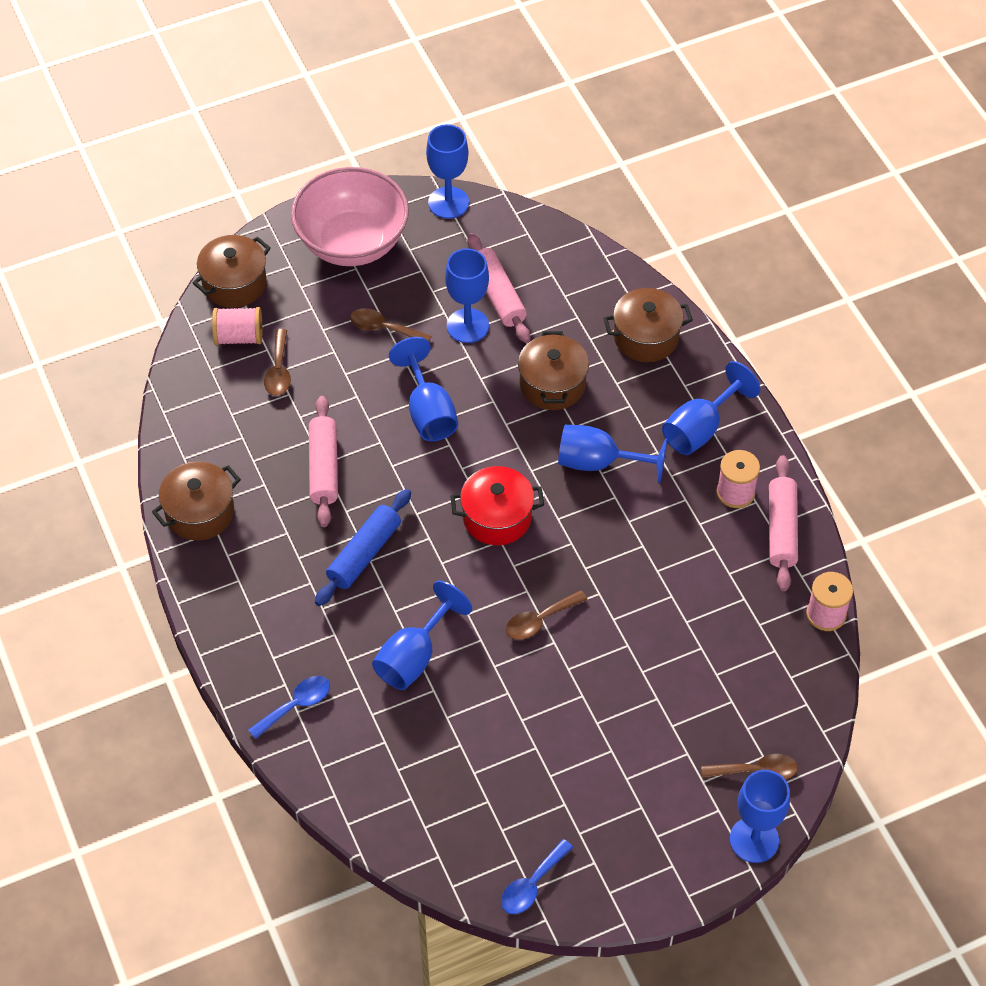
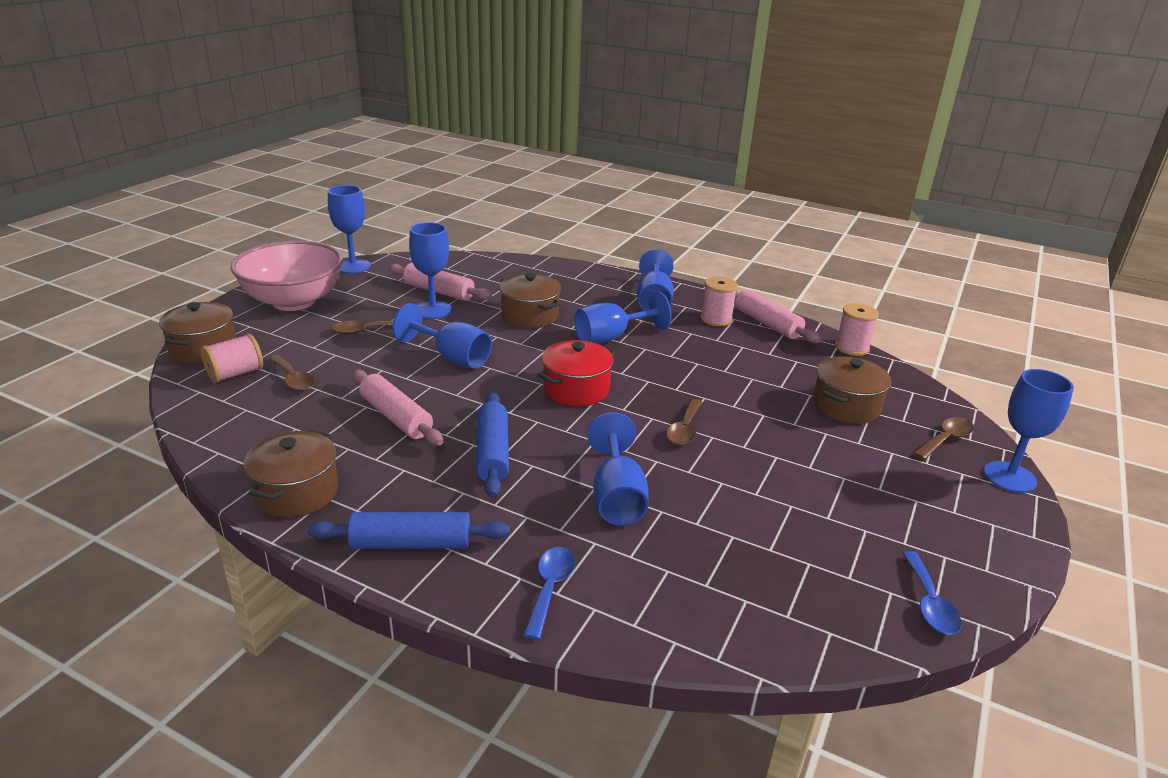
camera: 40 degrees left, 25 degrees down
brown pot [603,288,693,362] -> brown pot moved to [813,356,891,424]
none -> blue rolling pin [308,512,510,549]

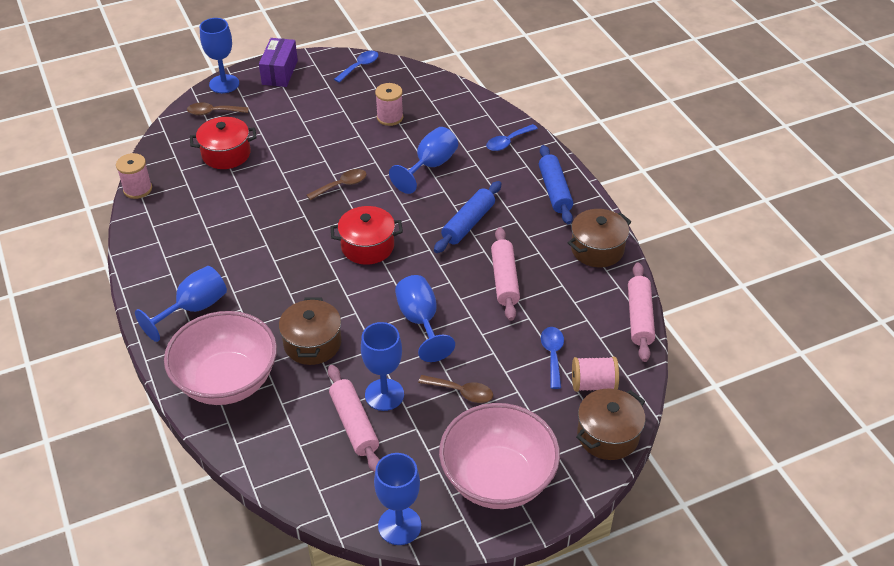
camera: 140 degrees left, 15 degrees up
brown spoon [269,355,315,391] -> blue spoon [541,327,564,389]
blue rolling pin [308,512,510,549] -> blue rolling pin turned 45 degrees clockwise [539,145,573,225]
blue goblet [574,292,672,344] -> none
pink spool [700,276,738,326] -> pink spool moved to [375,83,403,126]
pink rolling pin [735,289,821,343] -> pink rolling pin moved to [628,263,655,362]
brown pot [813,356,891,424] -> red pot [190,117,257,169]
none -> pink bowl [164,311,277,405]
none -> purple box [259,38,298,87]

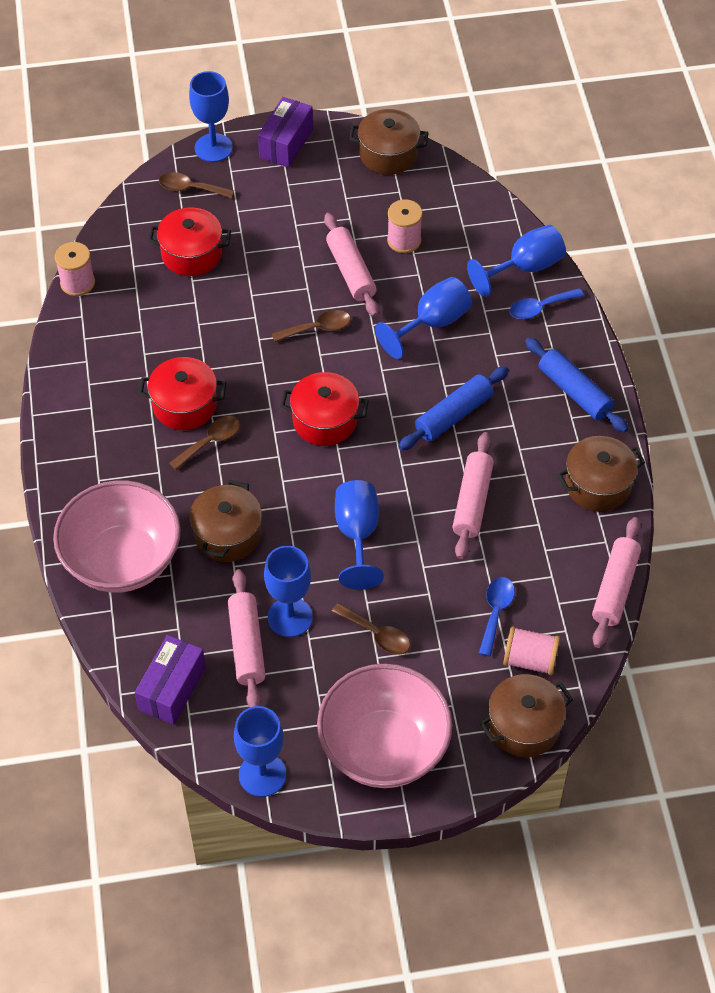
camera: 15 degrees right, 10 degrees up
blue goblet [135,266,227,342] -> blue goblet moved to [467,225,566,297]
blue spoon [334,51,378,83] -> brown pot [349,109,429,175]
blue rolling pin [539,145,573,225] -> blue rolling pin turned 45 degrees counterclockwise [525,337,629,433]
none -> purple box [135,635,206,725]
none -> red pot [139,357,226,430]
none -> brown spoon [169,416,240,470]
none -> pink rolling pin [324,213,379,317]

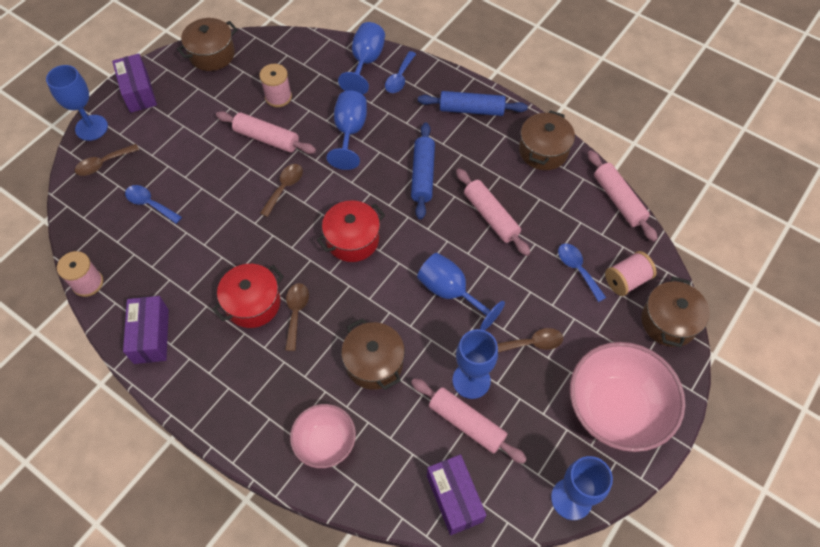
camera: 45 degrees left, 5 degrees up
pink bowl [53,480,181,592] -> pink bowl [290,404,356,468], size x0.57
red pot [148,207,231,276] -> blue spoon [125,185,182,224]
none -> purple box [123,296,169,364]

